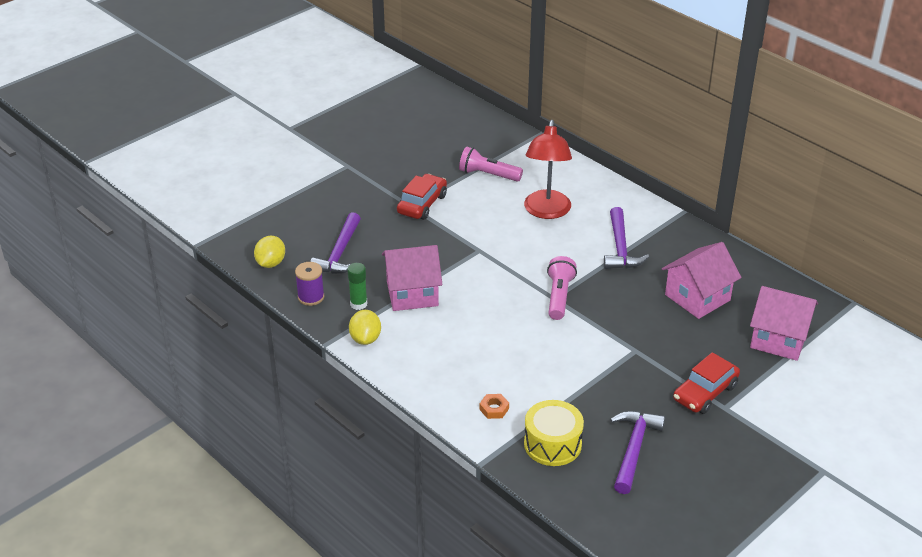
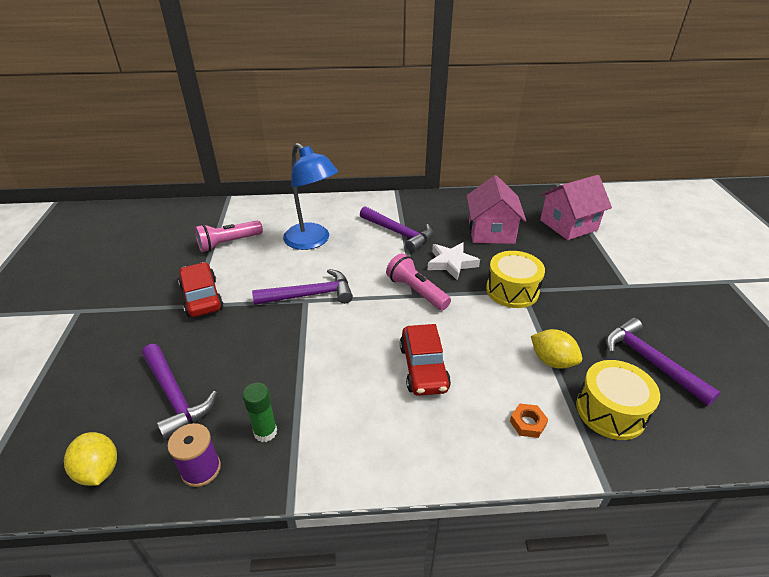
camera: 50 degrees left, 0 degrees up
yellow lemon [349,310,381,345] -> yellow lemon moved to [531,329,582,369]
pink house [382,245,443,311] -> none
red lamp [524,120,572,219] -> blue lamp [283,143,338,250]
red car [673,352,740,414] -> red car moved to [400,324,451,396]
none -> purple hammer [252,269,353,305]
none -> white star [427,242,480,280]
none -> yellow drum [486,251,545,308]

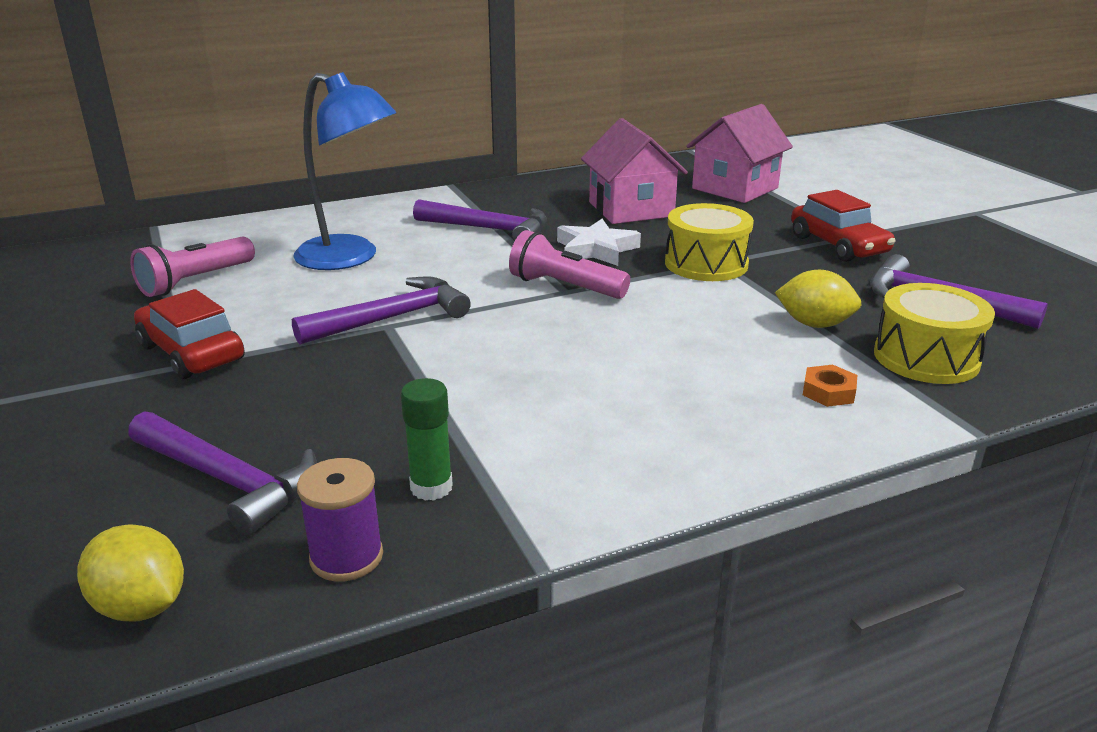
camera: 20 degrees left, 10 degrees down
red car [400,324,451,396] -> red car moved to [791,190,896,262]

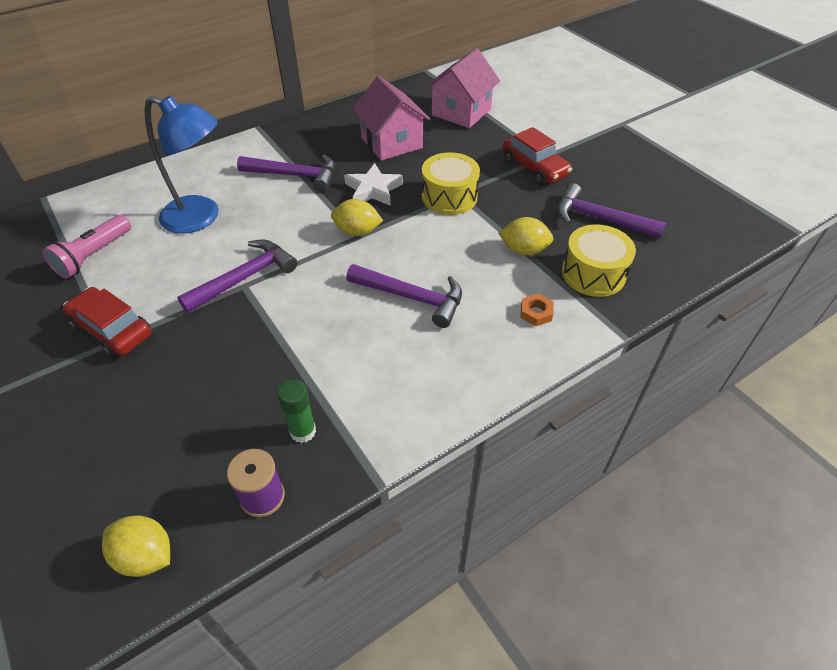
camera: 10 degrees left, 20 degrees up
purple hammer [128,411,317,536] -> purple hammer moved to [346,264,462,328]
pink flashlight [509,230,630,299] -> yellow lemon [331,199,383,236]

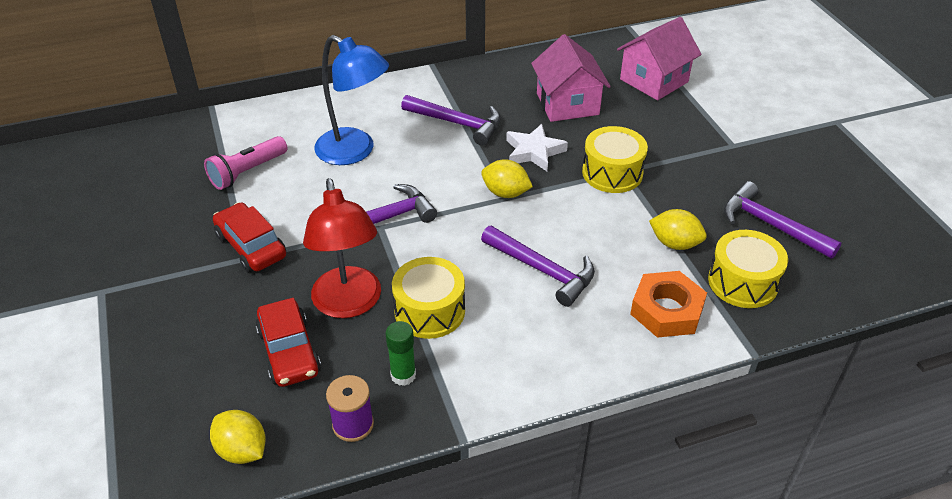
camera: 15 degrees right, 5 degrees down
red car [503,127,572,185] -> red car moved to [256,298,321,387]
orange nut [521,294,553,326] -> orange nut [630,271,707,338], size x2.01
none -> red lamp [303,178,381,318]
none -> yellow drum [392,257,465,339]

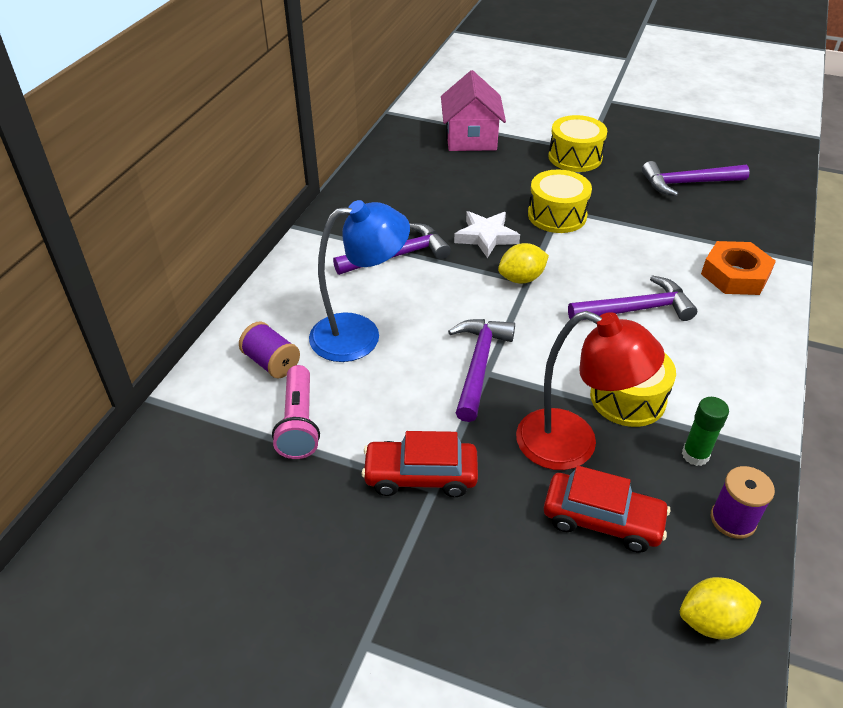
camera: 50 degrees left, 0 degrees up
pink house [531,34,611,122] -> none
yellow lemon [649,209,707,250] -> none
yellow drum [708,230,788,308] -> yellow drum moved to [548,115,607,172]
none -> purple spool [239,322,300,378]

